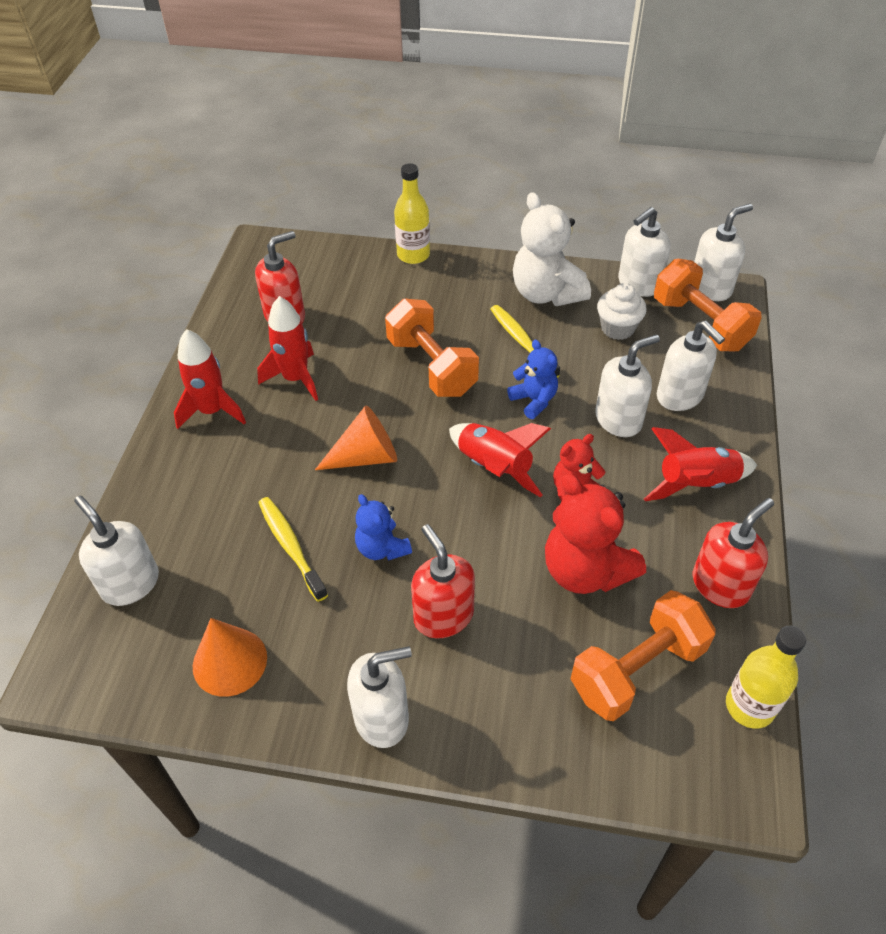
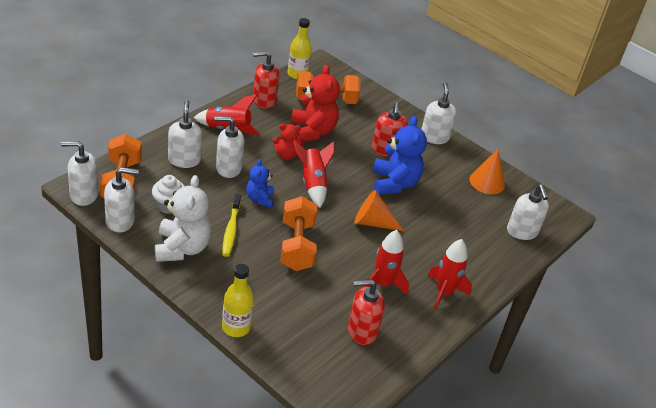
camera: 155 degrees left, 10 degrees down
yellow toothbrush [258,497,328,602] -> none
white soap dispenser [347,646,412,748] -> white soap dispenser turned 75 degrees clockwise [421,82,457,144]
blue teddy bear [355,494,412,561] -> blue teddy bear [373,116,427,195], size x1.76

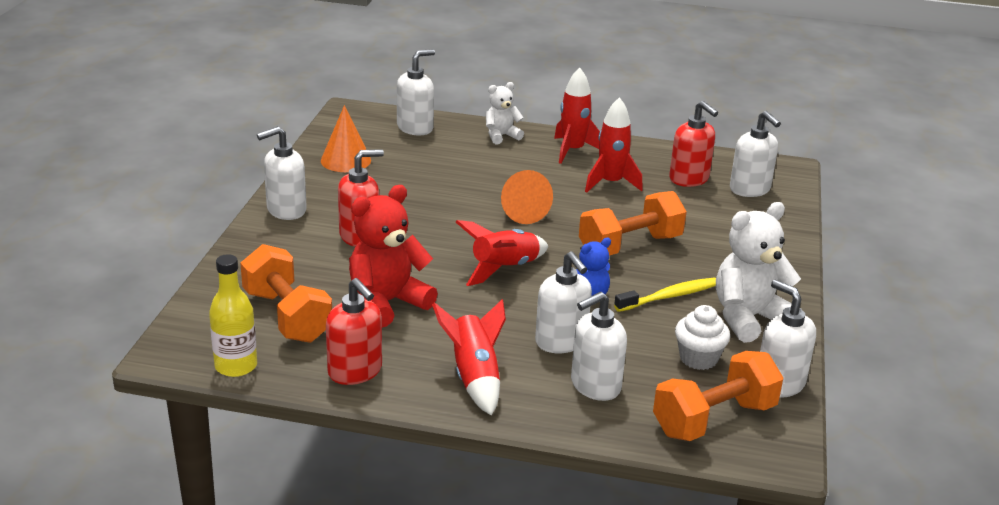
camera: 115 degrees left, 10 degrees down
white soap dispenser [61,141,99,206] -> white soap dispenser moved to [730,111,781,197]
yellow bottle [222,264,254,337] -> none
red teddy bear [272,124,304,160] -> none
blue teddy bear [373,116,427,195] -> none
none -> white teddy bear [486,82,524,144]

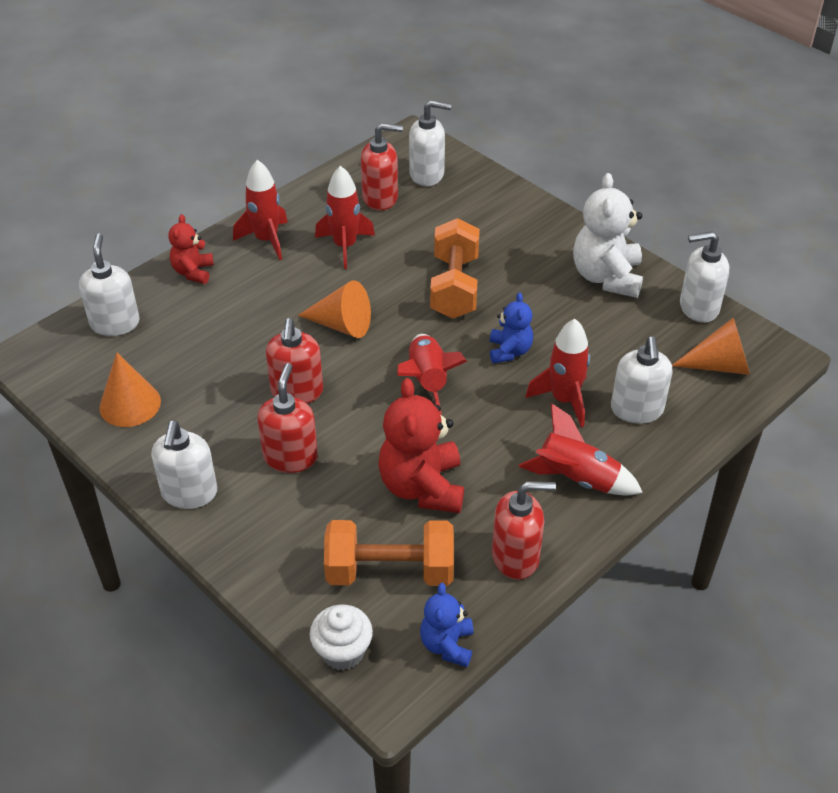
camera: 55 degrees left, 15 degrees up
yellow bottle [209,254,257,377] -> blue teddy bear [420,583,474,667]
white teddy bear [486,82,524,144] -> red teddy bear [168,214,214,284]
white soap dispenser [535,251,592,353] -> red rocket [525,319,590,427]
yellow toothbrush [614,278,716,312] -> none
orange dumbbell [653,351,783,441] -> orange cone [672,317,750,375]
white cupcake [675,305,730,370] -> white cupcake moved to [310,604,373,671]
none -> red soap dispenser [266,318,323,404]

